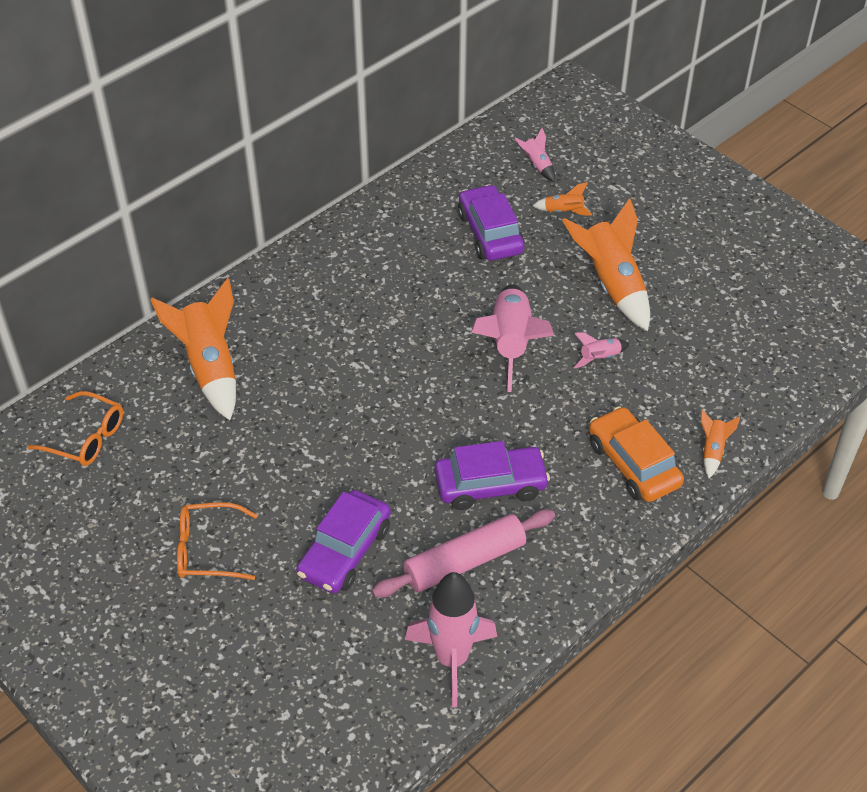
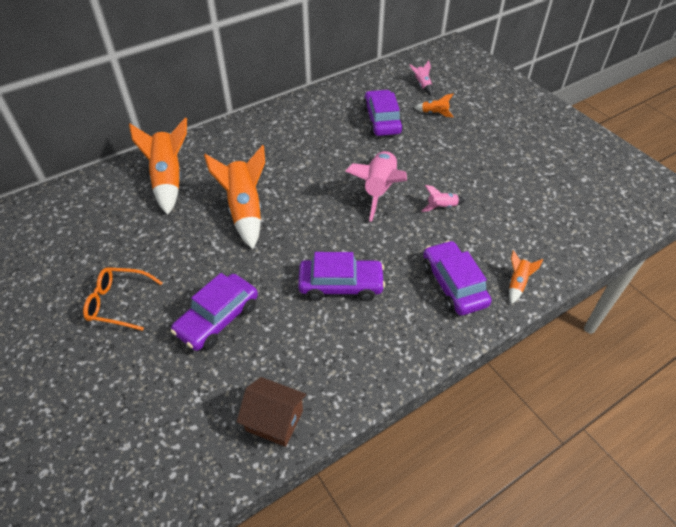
camera: 10 degrees right, 0 degrees up
orange glasses [27,391,123,466] -> none
pink rolling pin [372,509,555,598] -> none
pink rocket [405,572,497,708] -> brown house [237,377,306,447]
orange rocket [562,198,650,331] -> orange rocket moved to [204,145,265,249]
orange car [589,406,684,502] -> purple car [423,240,491,315]

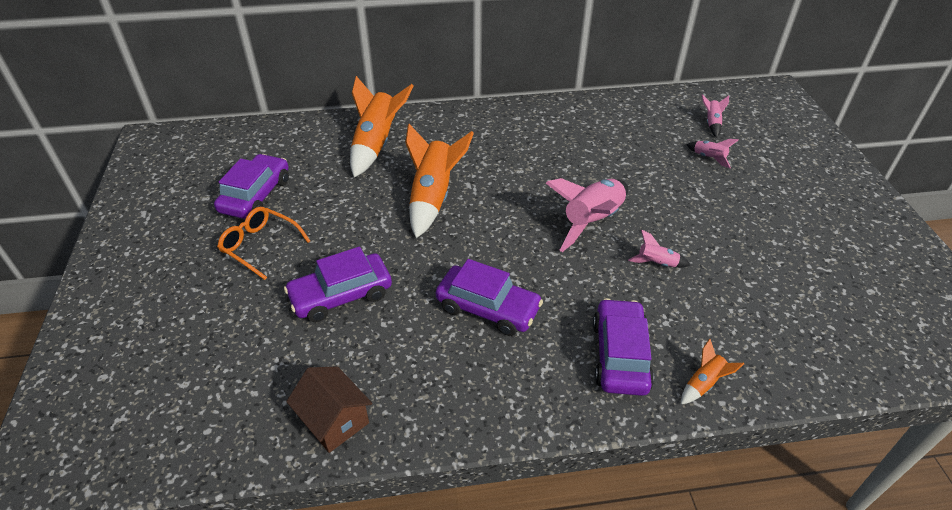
camera: 25 degrees right, 5 degrees down
purple car [363,89,403,136] -> purple car moved to [214,154,289,219]
orange rocket [414,93,454,117] -> pink rocket [687,139,738,168]

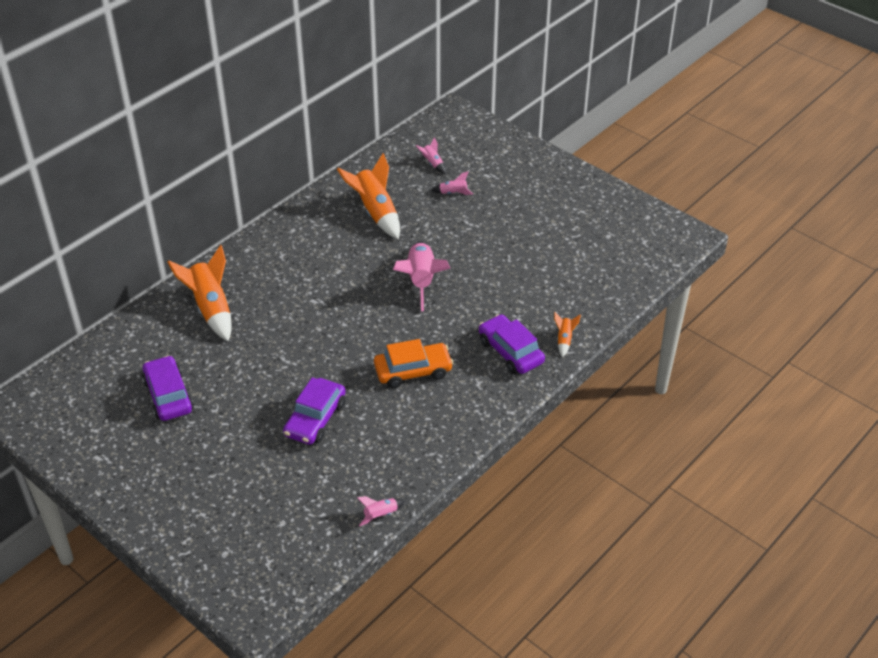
camera: 40 degrees left, 0 degrees up
orange glasses [217,207,310,280] -> none
brown house [286,366,372,453] -> none
orange rocket [405,124,474,238] -> orange rocket moved to [337,153,400,239]
purple car [436,259,543,336] -> orange car [374,339,454,388]
pink rocket [628,229,690,268] -> pink rocket moved to [357,496,405,526]

